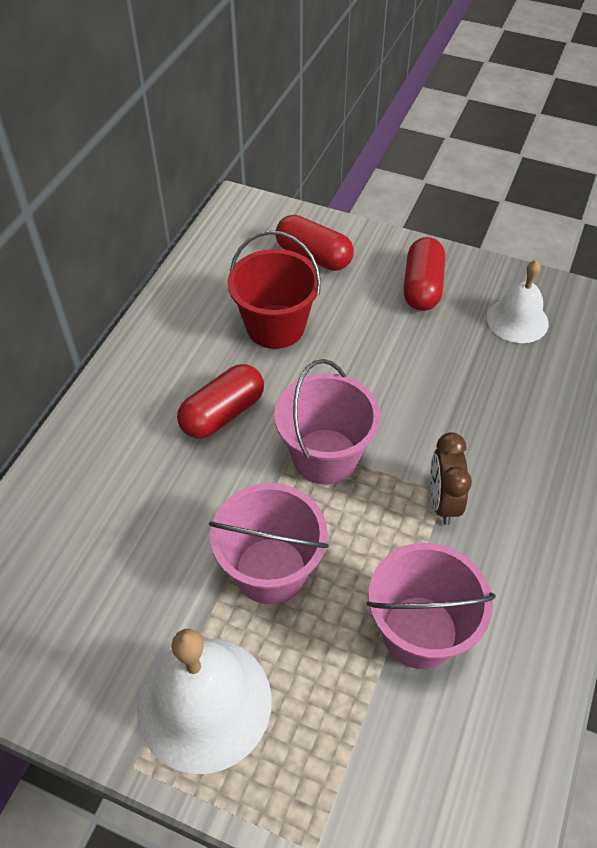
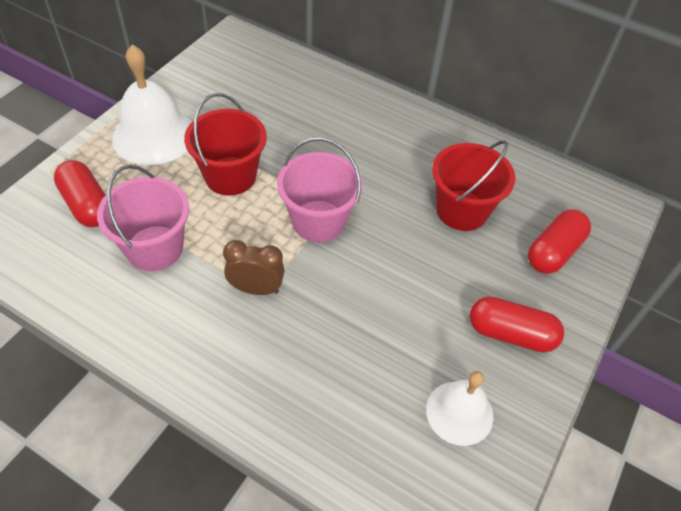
camera: 95 degrees right, 0 degrees up
red capsule [177,364,264,439] -> red capsule moved to [54,160,105,227]
pink bucket [209,483,329,605] -> red bucket [184,93,267,196]

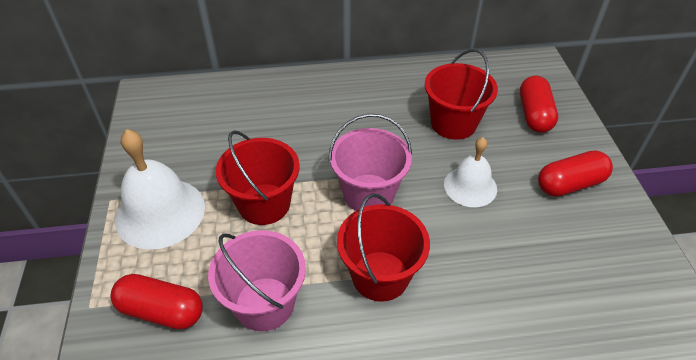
camera: 35 degrees left, 5 degrees down
brown clock [223,240,285,295] -> red bucket [337,193,430,302]
white bell [426,371,493,446] -> white bell moved to [444,137,497,207]

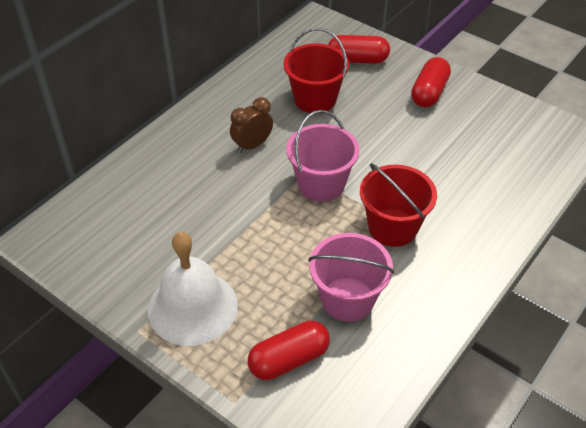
camera: 45 degrees left, 0 degrees up
red bucket [216,130,300,225] -> none
white bell [444,137,497,207] -> none
red capsule [520,75,558,133] -> red capsule turned 45 degrees counterclockwise [328,35,390,64]
none -> brown clock [230,97,273,153]

